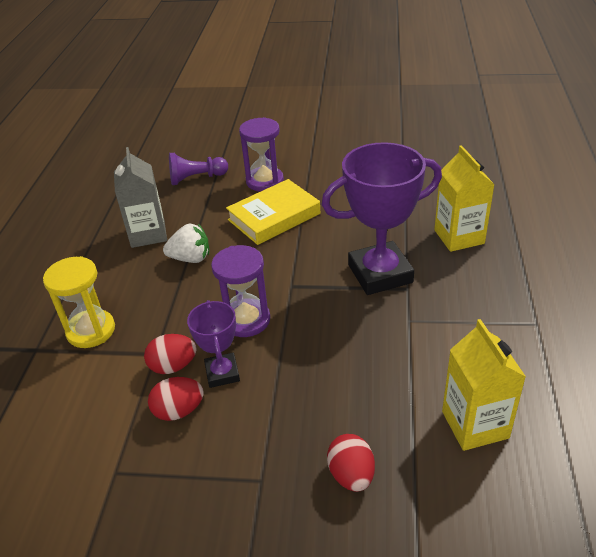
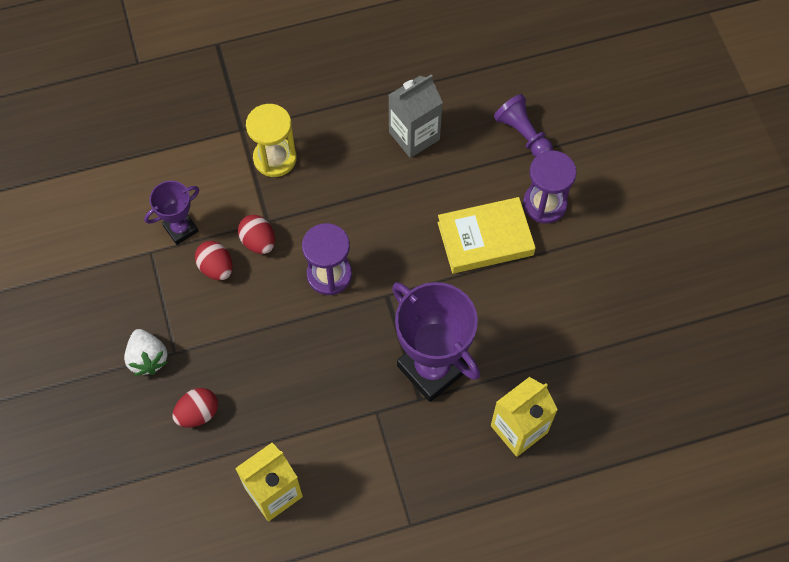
camera: 65 degrees right, 25 degrees up
white strawberry [163,224,209,263] -> white strawberry moved to [124,329,168,376]
purple trophy [187,300,240,388] -> purple trophy moved to [144,181,199,245]
yellow book [226,179,320,245] -> yellow book turned 45 degrees counterclockwise [437,197,536,274]

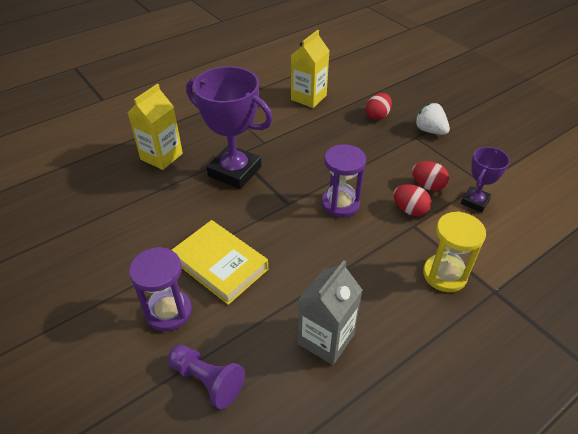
camera: 160 degrees right, 20 degrees down
yellow book [437,197,536,274] -> yellow book turned 75 degrees clockwise [172,220,268,305]

